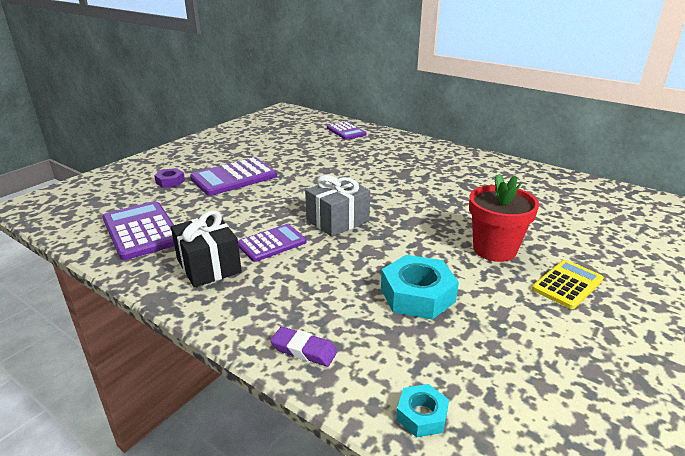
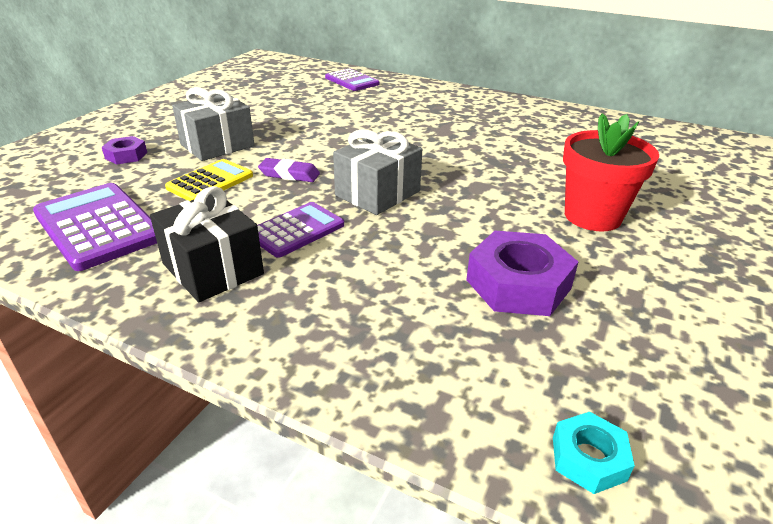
camera: 10 degrees left, 5 degrees up
purple calculator [190,157,277,196] -> grey gift [172,87,255,161]
purple eraser [270,327,338,367] -> purple eraser moved to [258,158,320,182]
turquoise nut [381,255,459,320] -> purple nut [466,231,578,316]
yellow calculator [532,260,604,309] -> yellow calculator moved to [165,159,253,201]

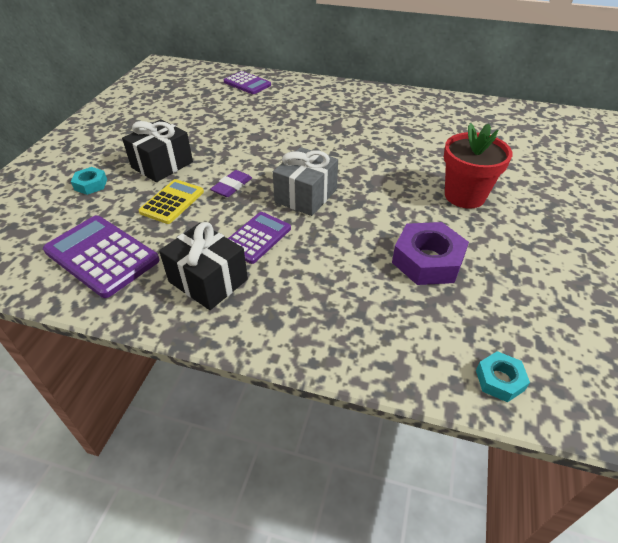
camera: 10 degrees left, 10 degrees up
purple nut [102,136,147,165] -> turquoise nut [71,167,107,195]
grey gift [172,87,255,161] -> black gift [122,119,193,182]
purple eraser [258,158,320,182] -> purple eraser turned 60 degrees counterclockwise [210,170,252,197]

